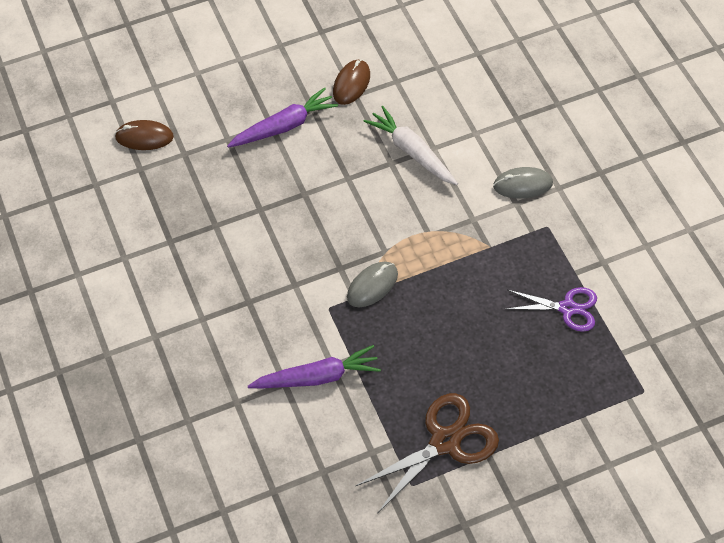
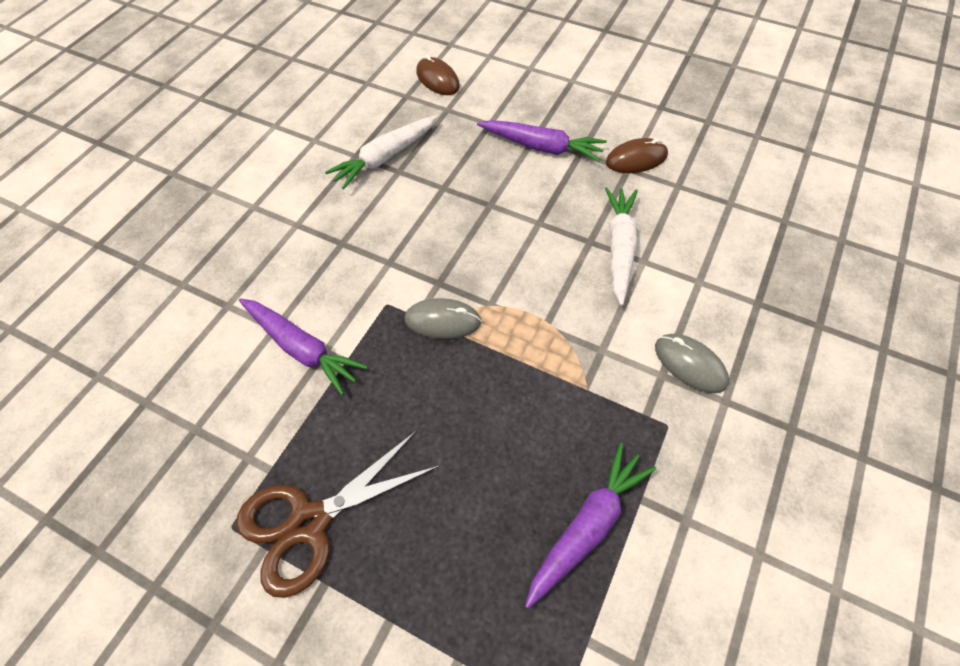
camera: 50 degrees right, 0 degrees up
brown scissors [356,393,499,514] -> brown scissors turned 135 degrees clockwise [236,430,440,598]
purple scissors [506,287,597,332] -> purple carrot [525,443,656,609]
none -> white carrot [325,115,438,189]

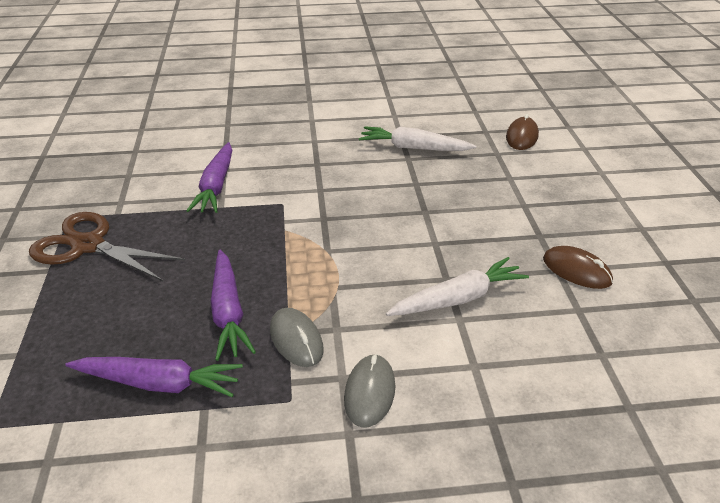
camera: 55 degrees right, 20 degrees down
grey mouse [405,298,481,339] -> grey mouse moved to [270,308,324,367]
purple carrot [477,120,607,162] -> purple carrot moved to [210,250,256,361]

